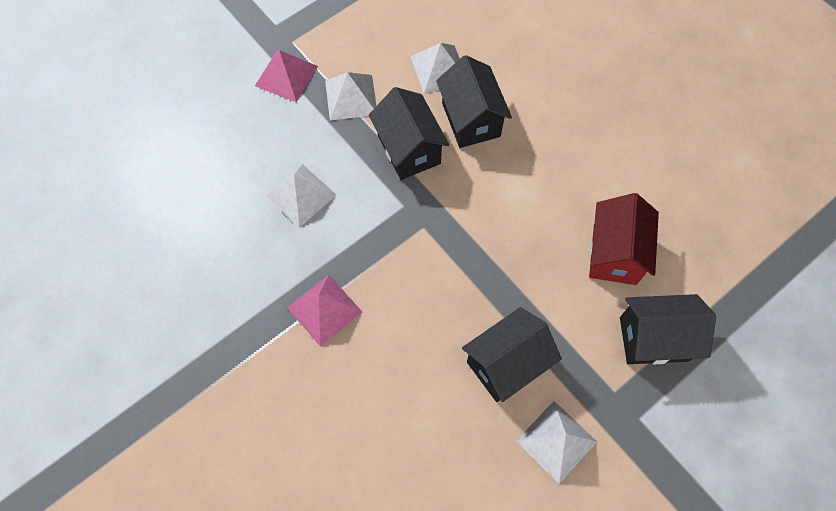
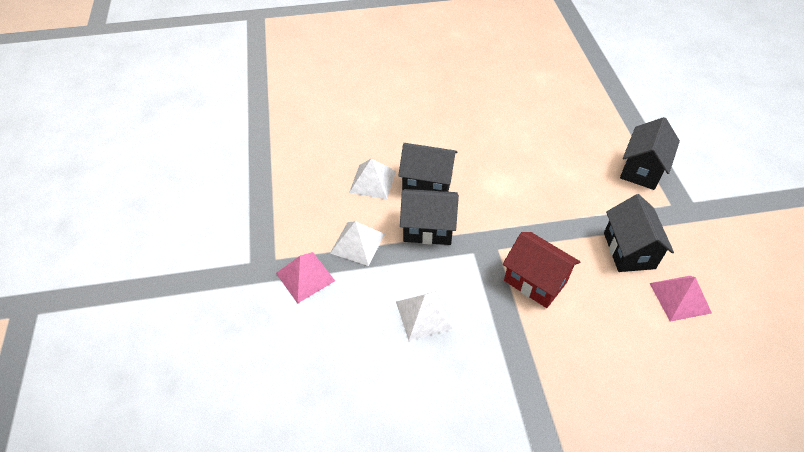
camera: 60 degrees left, 15 degrees down
pink pyramid [287,275,362,347] -> pink pyramid moved to [649,276,712,322]
white pyramid [516,401,597,484] -> none
red house [589,193,659,285] -> red house moved to [503,232,580,308]

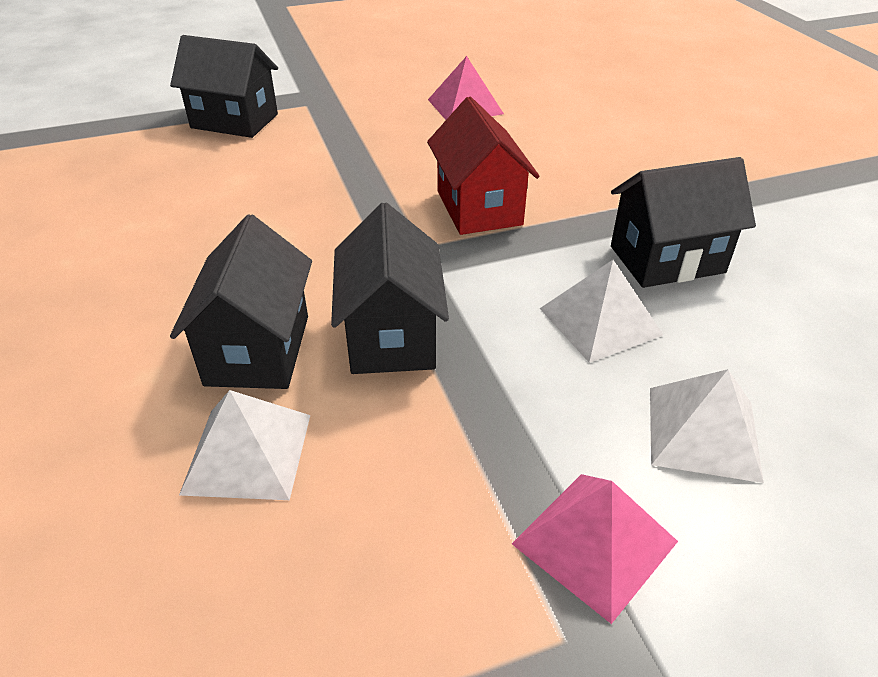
camera: 100 degrees left, 10 degrees down
white pyramid [330,221,385,266] -> white pyramid moved to [650,369,764,483]
red house [503,232,580,308] -> red house turned 45 degrees counterclockwise [427,97,540,235]
black house [604,194,674,272] -> black house moved to [611,157,756,288]

